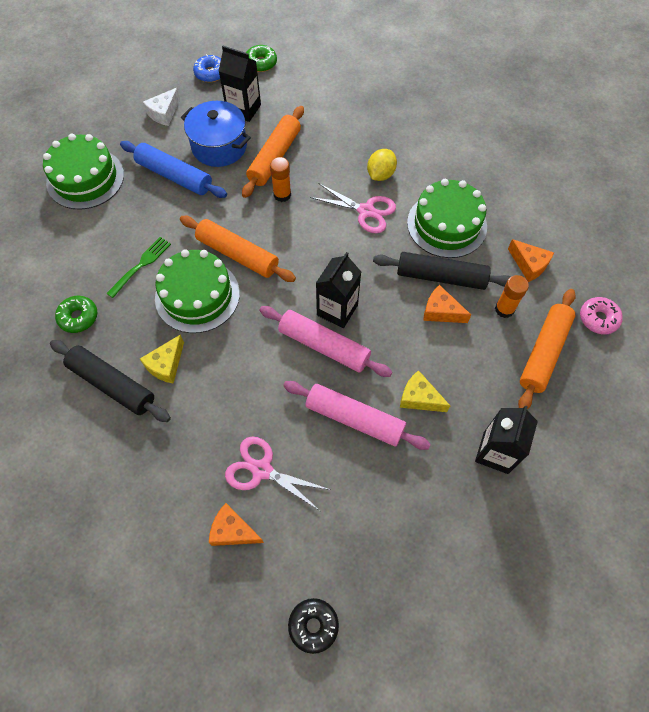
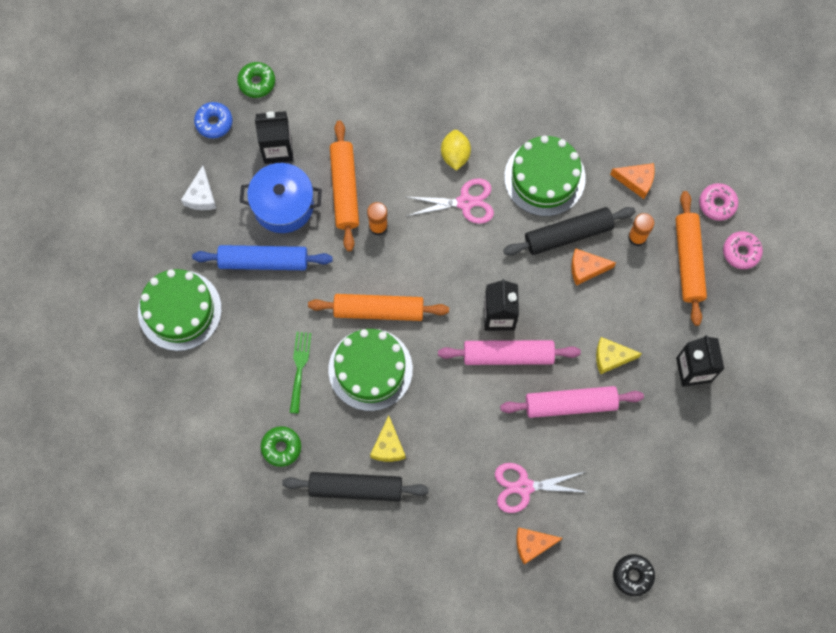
camera: 30 degrees left, 10 degrees up
none -> pink donut [723,231,763,269]

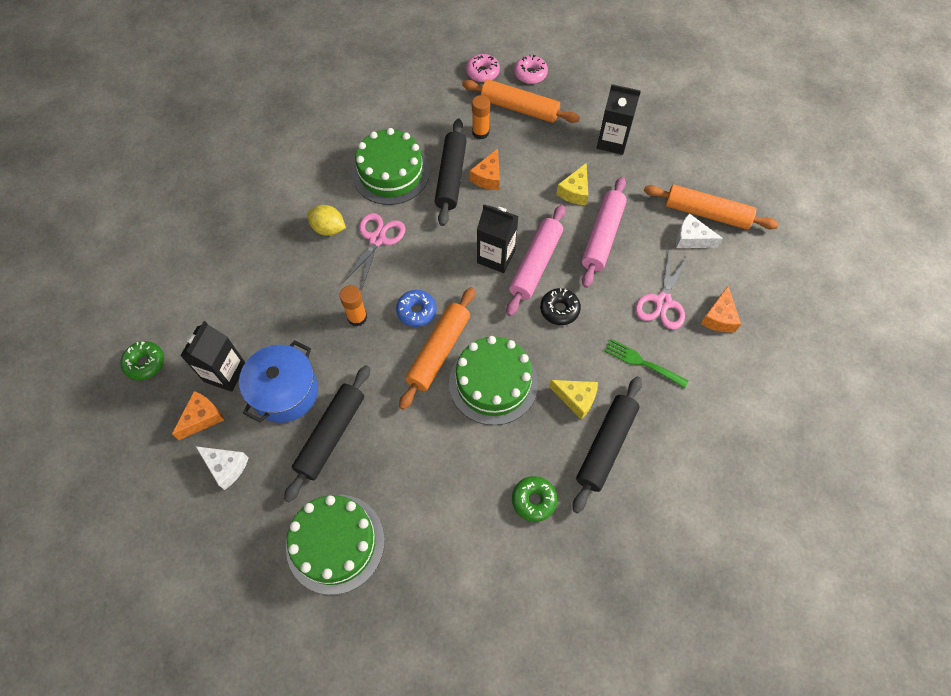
camera: 65 degrees left, 10 degrees down
blue rolling pin [192,245,333,270] -> black rolling pin [284,365,370,502]
blue donut [194,102,232,138] -> blue donut moved to [396,290,436,327]
green fork [290,332,311,414] -> green fork moved to [604,339,689,388]
orange rolling pin [330,121,359,251] -> orange rolling pin moved to [644,185,779,229]
orange cheese [610,163,655,199] -> orange cheese moved to [172,391,224,440]
black donut [613,554,655,596] -> black donut moved to [540,288,581,325]
none -> white cheese [676,213,723,248]

